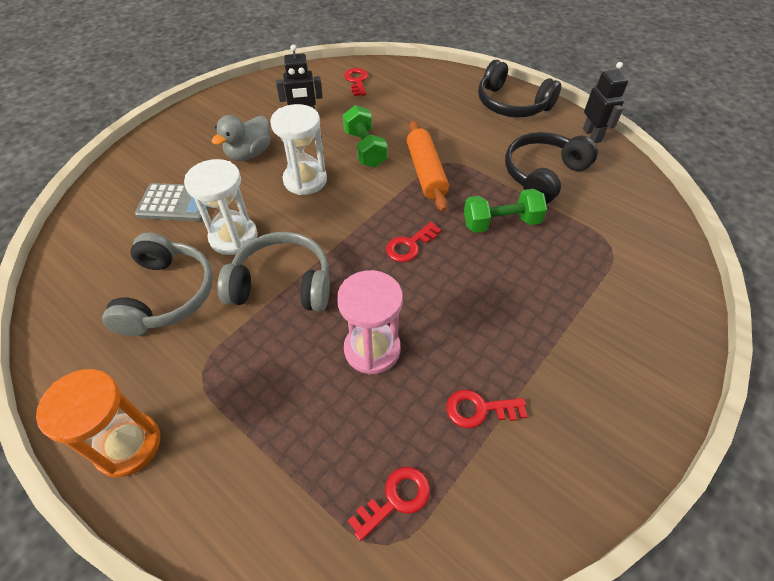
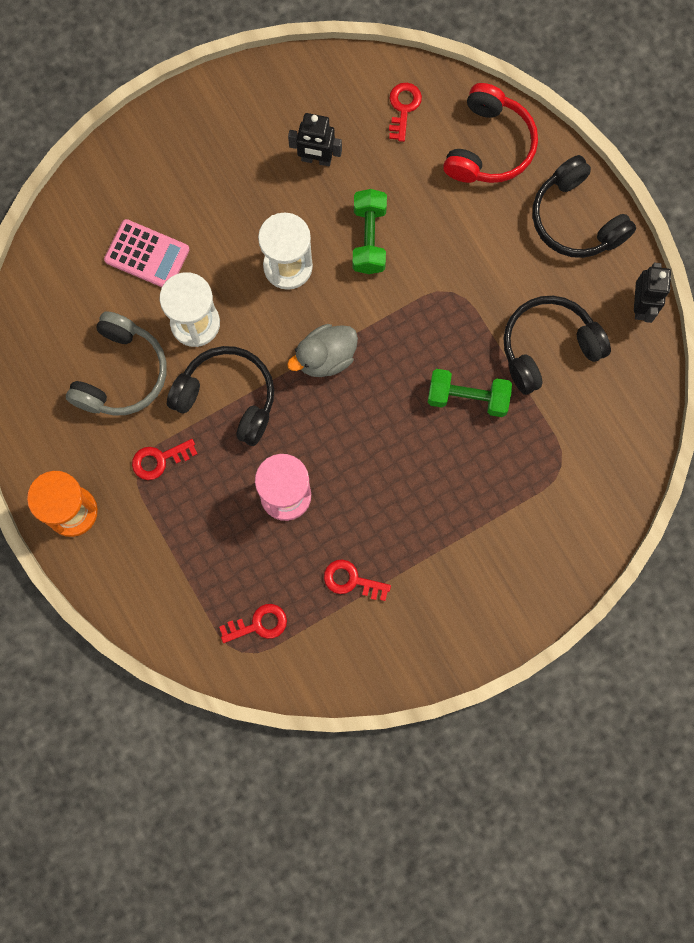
camera: 20 degrees right, 25 degrees up
grey calculator [135,183,209,221] -> pink calculator [104,219,190,287]
grey duck [211,115,270,161] -> grey duck moved to [287,324,358,377]
grey headphones [217,232,330,312] -> black headphones [167,346,274,446]
red key [386,222,441,262] -> red key moved to [132,439,198,480]
orange rolling pin [407,121,449,212] -> none
none -> red headphones [443,83,538,183]

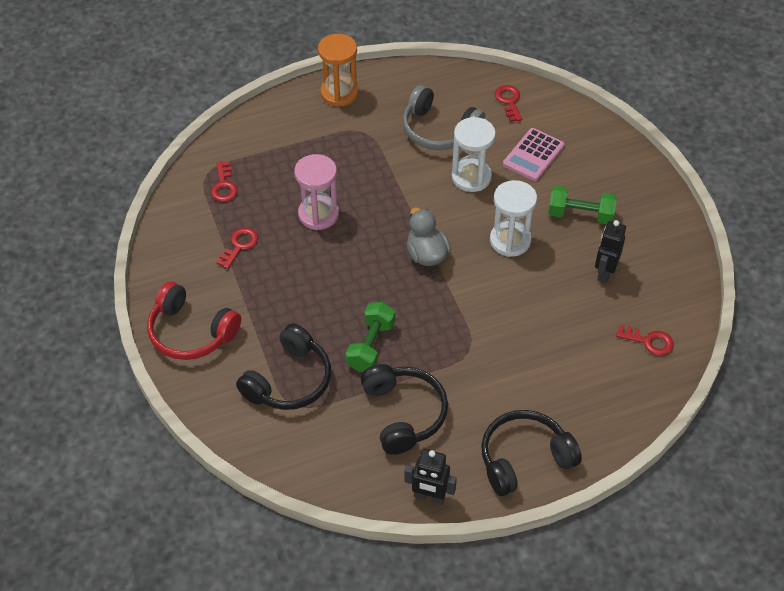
camera: 100 degrees right, 25 degrees down
red key [132,439,198,480] -> red key moved to [495,85,522,122]
black headphones [167,346,274,446] -> black headphones moved to [236,323,331,410]
green dumbbell [353,189,387,274] -> green dumbbell moved to [548,186,617,224]
red headphones [443,83,538,183] -> red headphones moved to [147,281,241,360]

